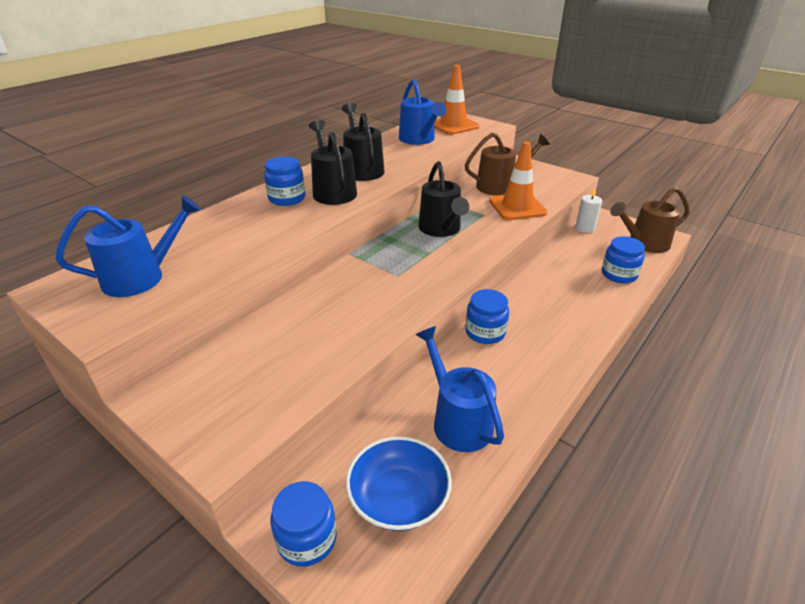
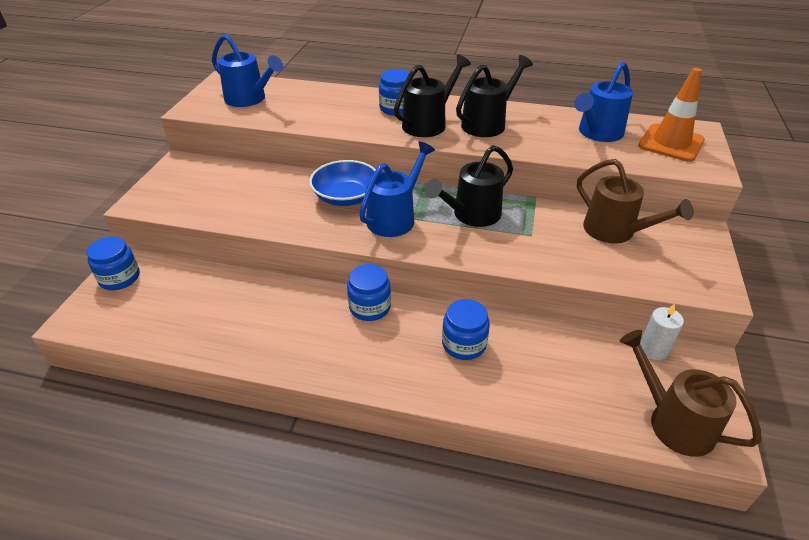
camera: 65 degrees right, 5 degrees up
blue bowl [346,436,452,531] -> blue bowl moved to [309,160,376,206]
blue watering can [415,326,504,452] -> blue watering can moved to [359,141,435,237]
orange traffic cone [489,142,547,220] -> none
blue jar [602,236,645,283] -> blue jar moved to [442,299,490,360]

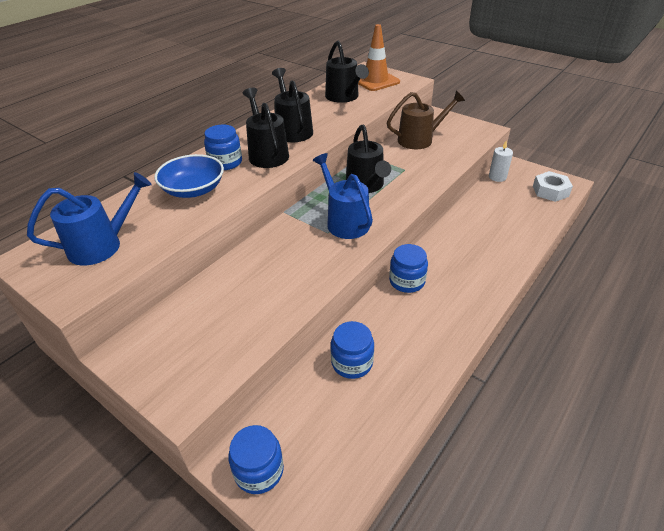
camera: 65 degrees left, 0 degrees up
blue bowl [309,160,376,206] -> blue bowl moved to [154,154,224,198]
blue jar [442,299,490,360] -> blue jar moved to [331,321,374,379]
blue watering can [574,62,633,142] -> black watering can [325,41,369,103]
brown watering can [620,330,762,457] -> white nut [533,171,573,202]

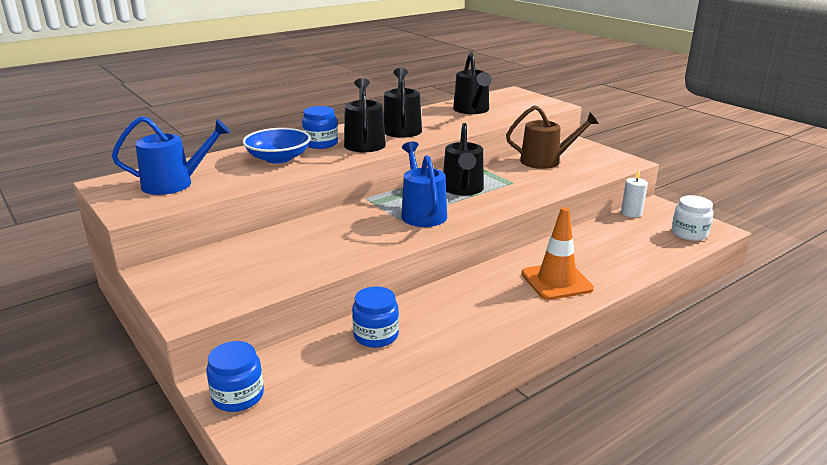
camera: 15 degrees right, 15 degrees down
orange traffic cone [358,24,400,91] -> orange traffic cone moved to [521,207,594,300]
blue jar [389,244,428,293] -> none
white nut [533,171,573,202] -> white jar [672,195,713,241]

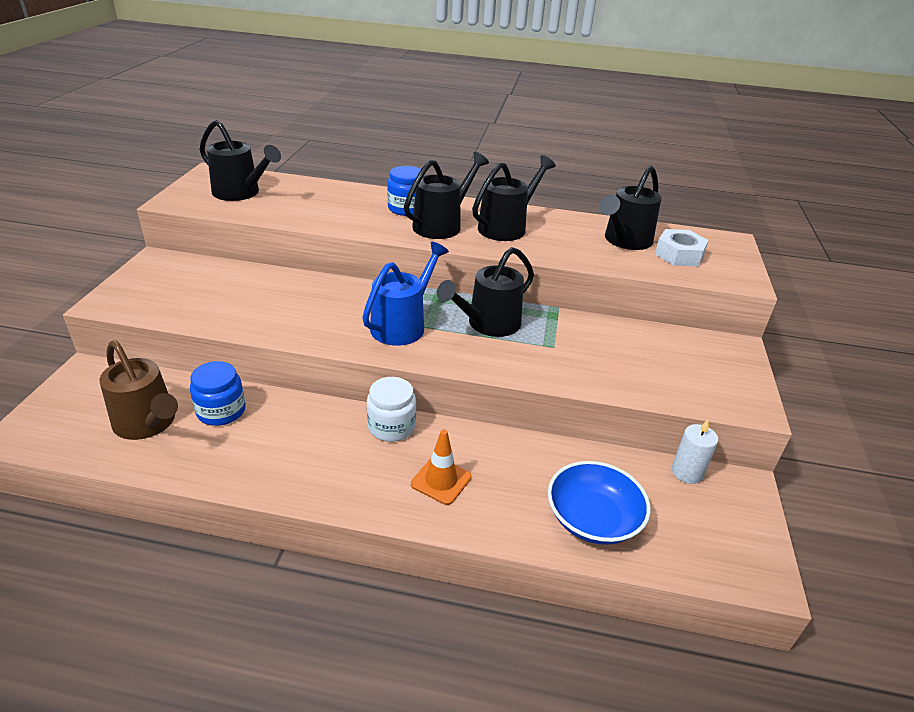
camera: 45 degrees right, 10 degrees up
blue watering can [112,116,231,195] -> black watering can [199,120,281,201]
blue jar [206,341,264,412] -> none
blue bowl [243,128,311,164] -> blue bowl moved to [548,461,651,545]
brown watering can [506,105,599,169] -> brown watering can moved to [99,340,178,440]
orange traffic cone [521,207,594,300] -> orange traffic cone [411,430,472,505], size x0.65
white jar [672,195,713,241] -> white jar moved to [367,377,416,442]
none -> white nut [655,229,709,266]

